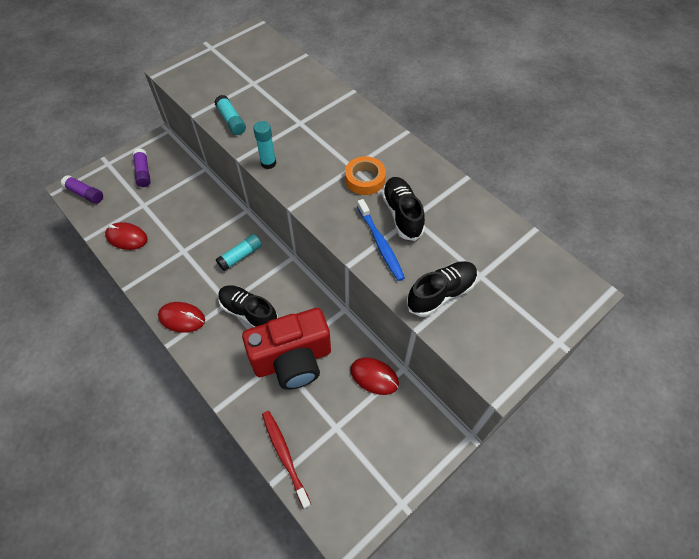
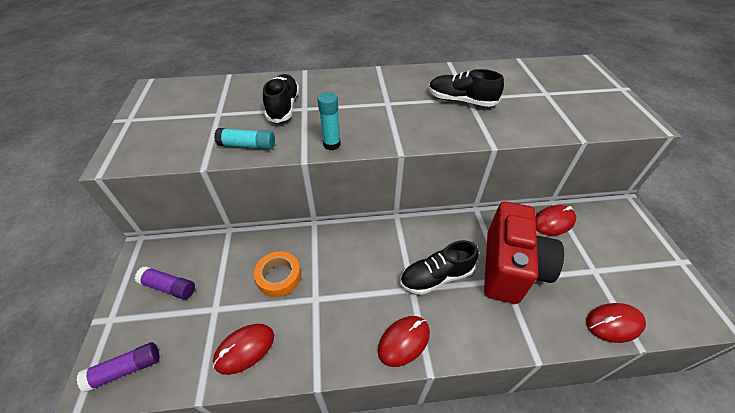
camera: 55 degrees left, 10 degrees down
turquoise glue stick [216,234,262,271] -> none
red toothbrush [262,411,311,509] -> red mouse [586,303,646,343]
orange tape [345,156,386,195] -> orange tape moved to [254,251,301,297]
blue toothbrush [357,199,405,281] -> none
black shoe [406,261,478,317] -> black shoe moved to [263,74,299,123]

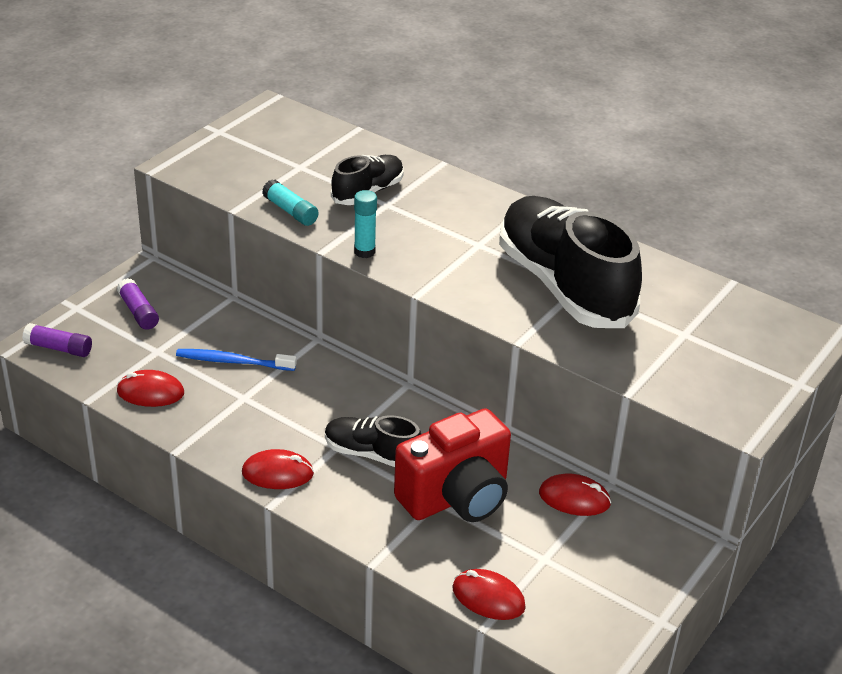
camera: 40 degrees right, 10 degrees down
orange tape [254,251,301,297] -> blue toothbrush [176,349,296,371]
black shoe [429,69,504,107] -> black shoe [499,196,642,328], size x2.01

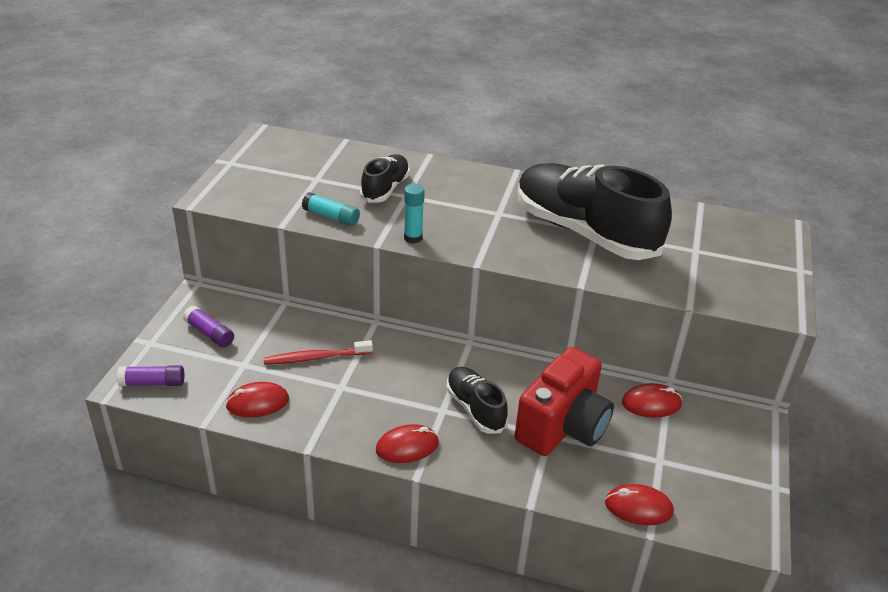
camera: 20 degrees left, 0 degrees up
blue toothbrush [176,349,296,371] -> red toothbrush [263,340,373,365]
black shoe [325,415,421,467] -> black shoe turned 60 degrees clockwise [446,367,508,433]

